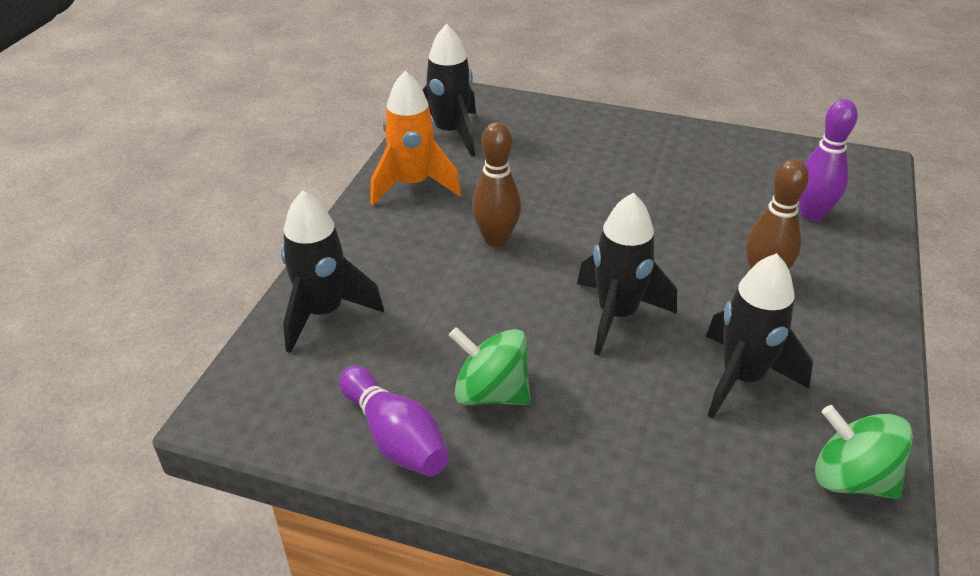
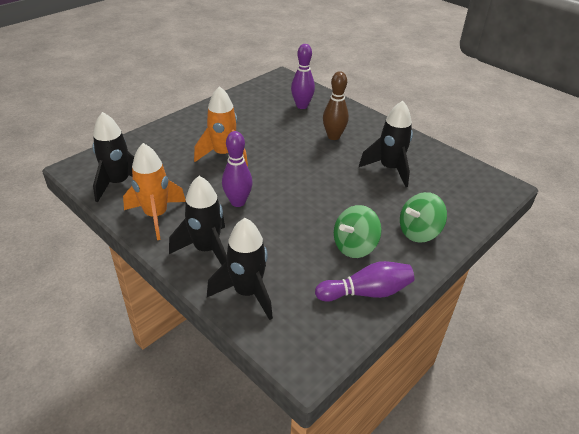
camera: 65 degrees left, 0 degrees up
brown bowling pin [472,122,521,247] -> purple bowling pin [222,131,253,207]
black rocket [577,193,677,356] -> black rocket moved to [169,176,227,265]
green spinning top [815,405,913,499] -> green spinning top moved to [400,192,447,243]
none -> orange rocket [194,86,248,166]

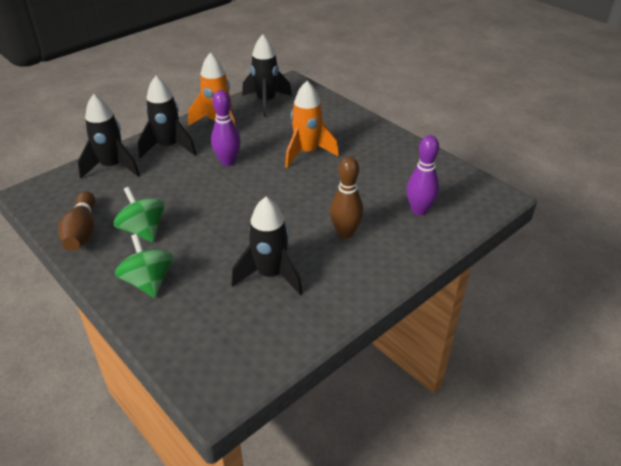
camera: 95 degrees right, 0 degrees up
purple bowling pin [315,261,414,302] -> brown bowling pin [58,191,96,251]

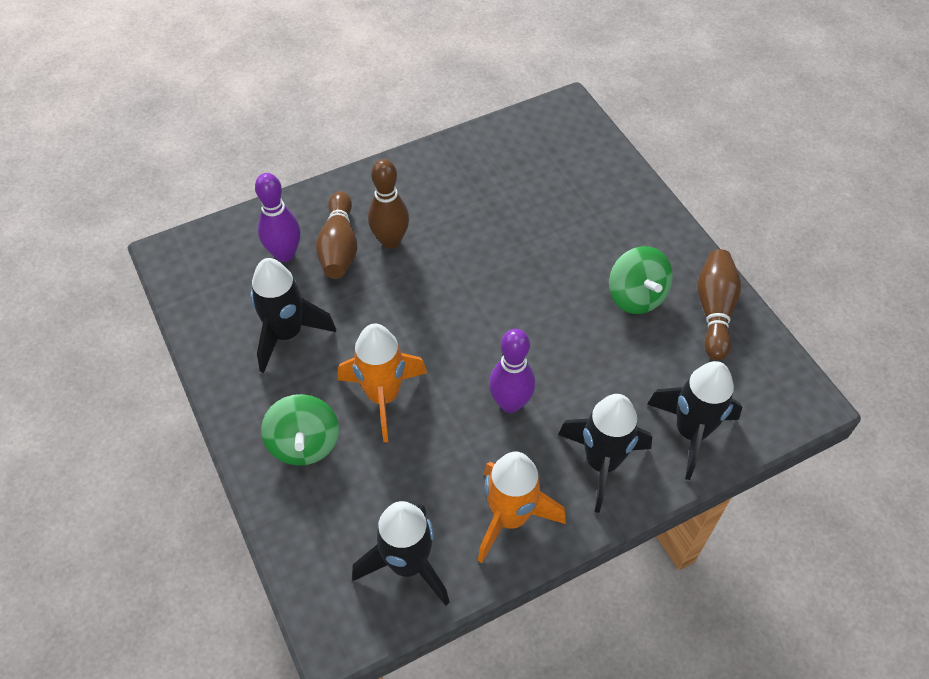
camera: 165 degrees left, 15 degrees up
green spinning top [115,234,173,298] -> green spinning top moved to [261,394,339,466]
black rocket [231,197,303,295] -> black rocket moved to [250,258,336,373]
none -> brown bowling pin [316,191,357,279]

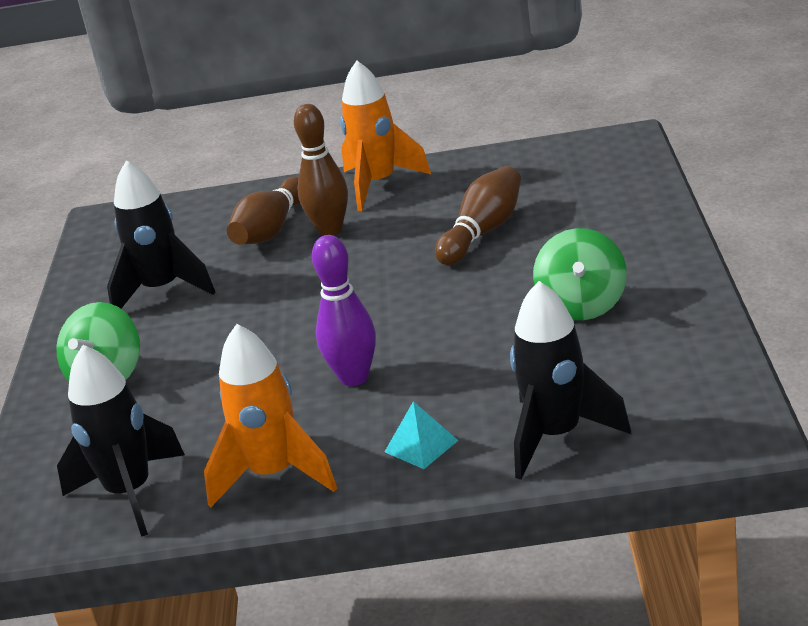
camera: 30 degrees right, 25 degrees down
purple bowling pin [255,173,300,262] -> none
orange rocket [338,324,427,442] -> orange rocket moved to [340,60,431,211]
black rocket [558,394,652,513] -> turquoise pyramid [385,401,459,469]
brown bowling pin [697,249,741,361] -> brown bowling pin moved to [435,166,521,265]

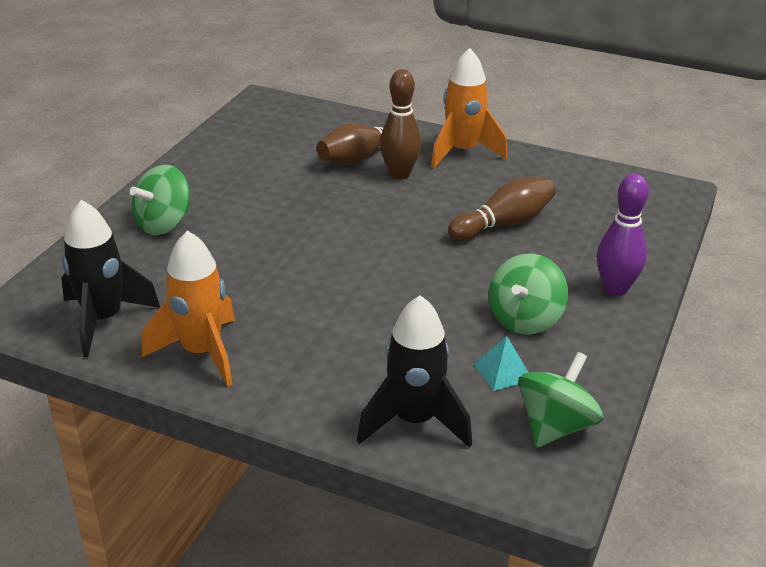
camera: 20 degrees right, 5 degrees up
black rocket [107,160,215,309] -> none
purple bowling pin [312,235,376,386] -> purple bowling pin moved to [597,174,649,296]
turquoise pyramid [385,401,459,469] -> turquoise pyramid moved to [473,336,529,391]
none -> green spinning top [518,352,603,448]

